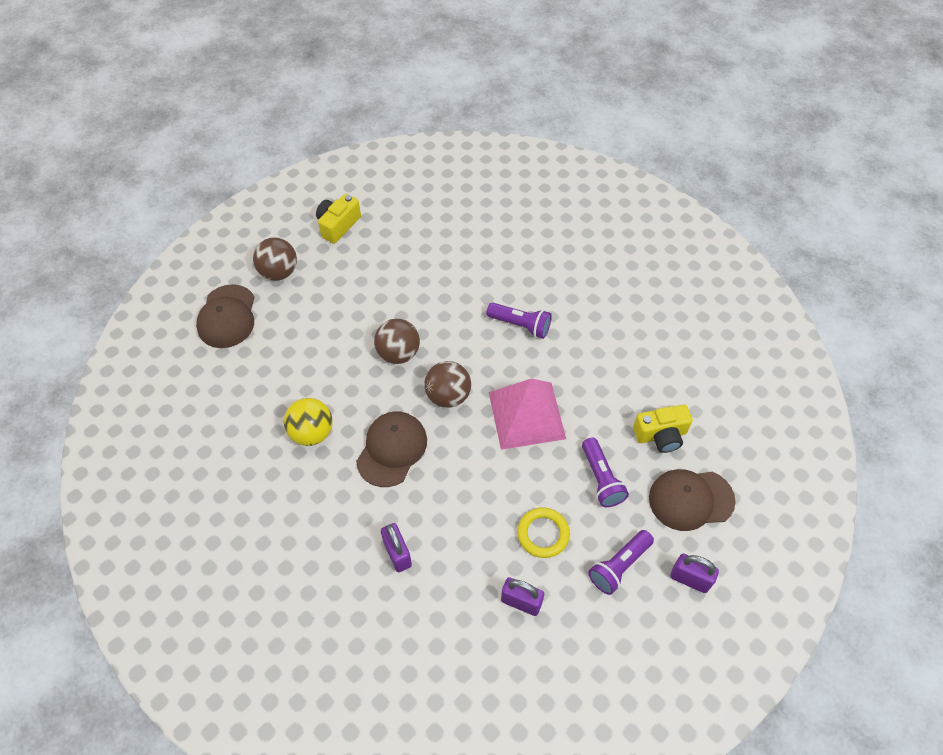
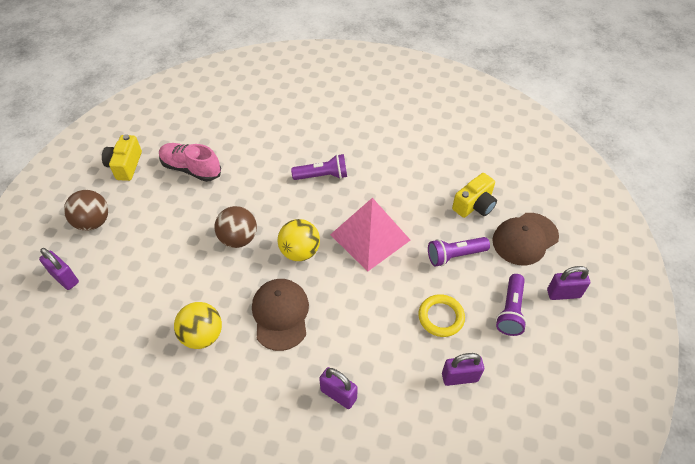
camera: 30 degrees left, 5 degrees down
brown cap [196,284,254,348] -> purple padlock [39,248,79,290]
brown ball [424,361,471,408] -> yellow ball [277,219,320,261]
purple flashlight [582,438,629,507] -> purple flashlight turned 120 degrees clockwise [428,237,490,267]
none -> pink shoe [159,143,221,182]

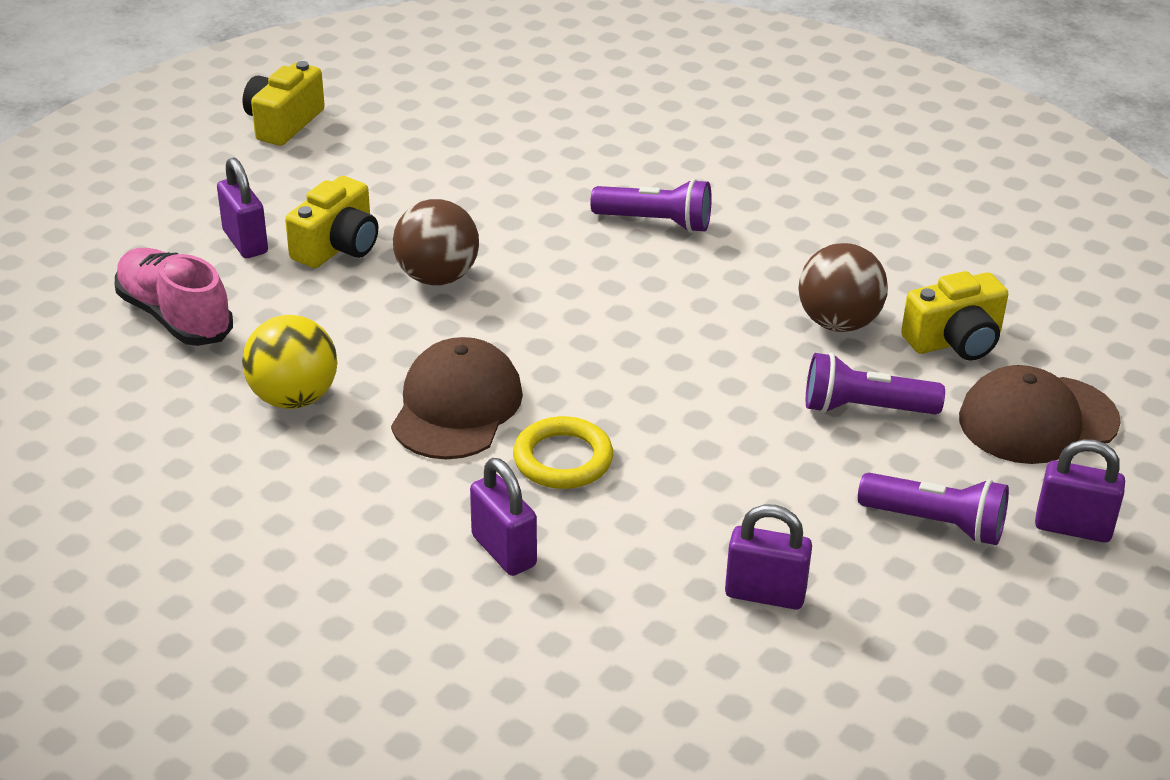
camera: 20 degrees right, 15 degrees down
purple padlock [39,248,79,290] -> purple padlock moved to [217,157,268,258]
brown ball [64,190,108,231] -> brown ball moved to [798,243,888,332]
pink shoe [159,143,221,182] -> pink shoe moved to [115,248,233,346]
yellow ball [277,219,320,261] -> none
pink pyramid [330,198,410,272] -> none
yellow ring [418,294,465,337] -> yellow ring moved to [513,416,613,489]
purple flashlight [496,274,527,336] -> purple flashlight turned 105 degrees counterclockwise [858,473,1009,545]
none -> yellow camera [285,176,378,268]

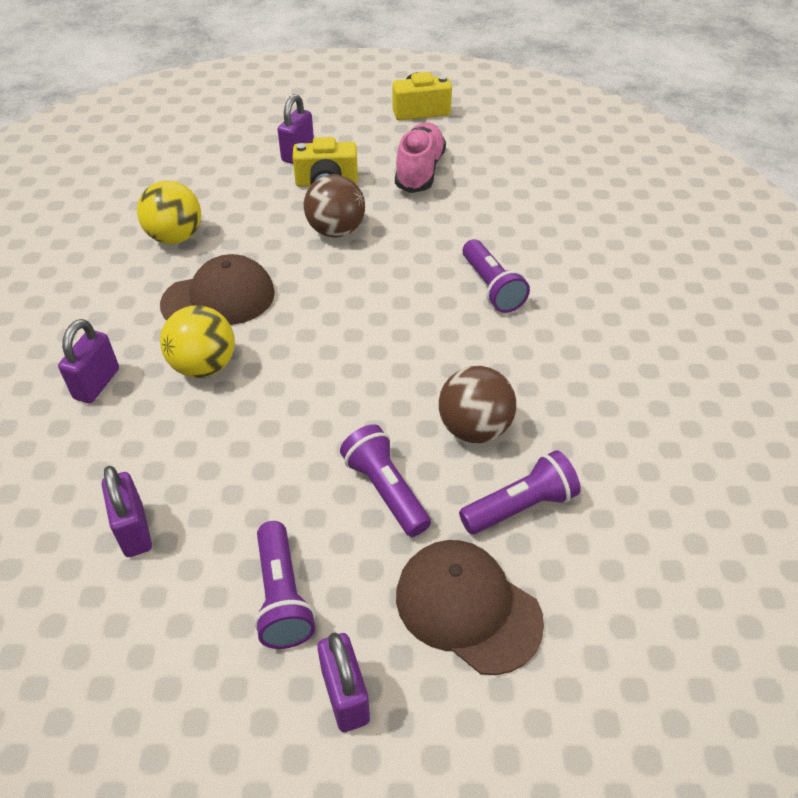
camera: 55 degrees right, 10 degrees up
pink shoe [115,248,233,346] -> pink shoe moved to [395,122,446,193]
yellow ring [513,416,613,489] -> yellow ball [160,305,235,378]
yellow camera [901,271,1008,361] -> purple flashlight [459,450,581,534]

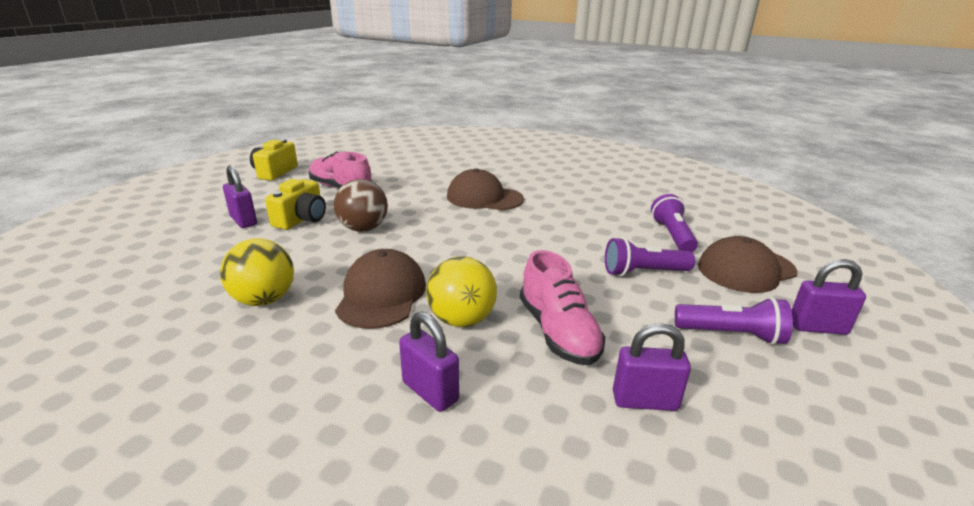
camera: 65 degrees left, 20 degrees down
brown ball [439,366,516,443] -> none
purple flashlight [462,239,530,313] -> brown cap [447,168,524,210]
none -> pink shoe [520,250,605,365]

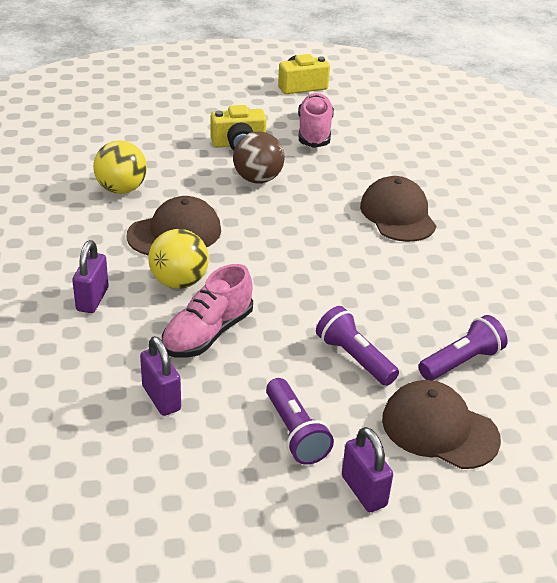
camera: 55 degrees right, 10 degrees up
purple padlock [223,165,257,228] -> none

